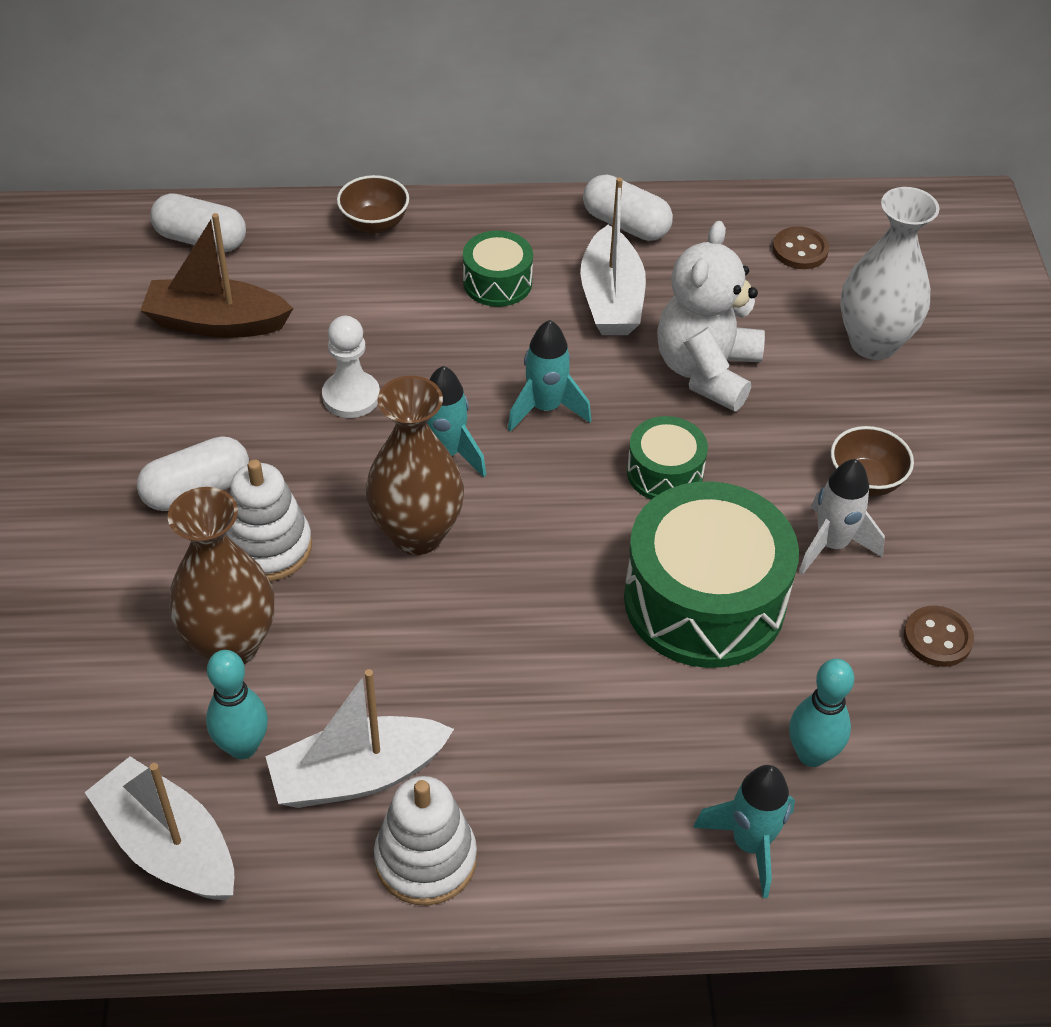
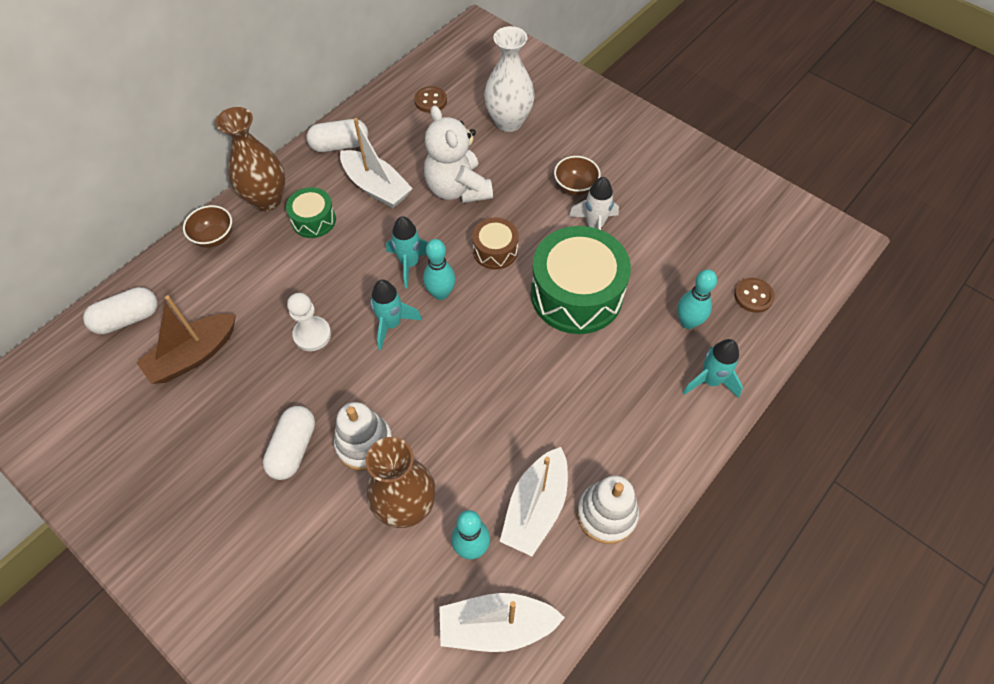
camera: 45 degrees left, 10 degrees up
brown vase [365,376,464,555] -> brown vase moved to [216,107,285,211]
green drum [627,416,708,500] -> brown drum [472,217,519,269]
brown button [904,606,974,667] -> brown button moved to [734,278,775,313]
none -> turquoise bowling pin [423,239,455,300]

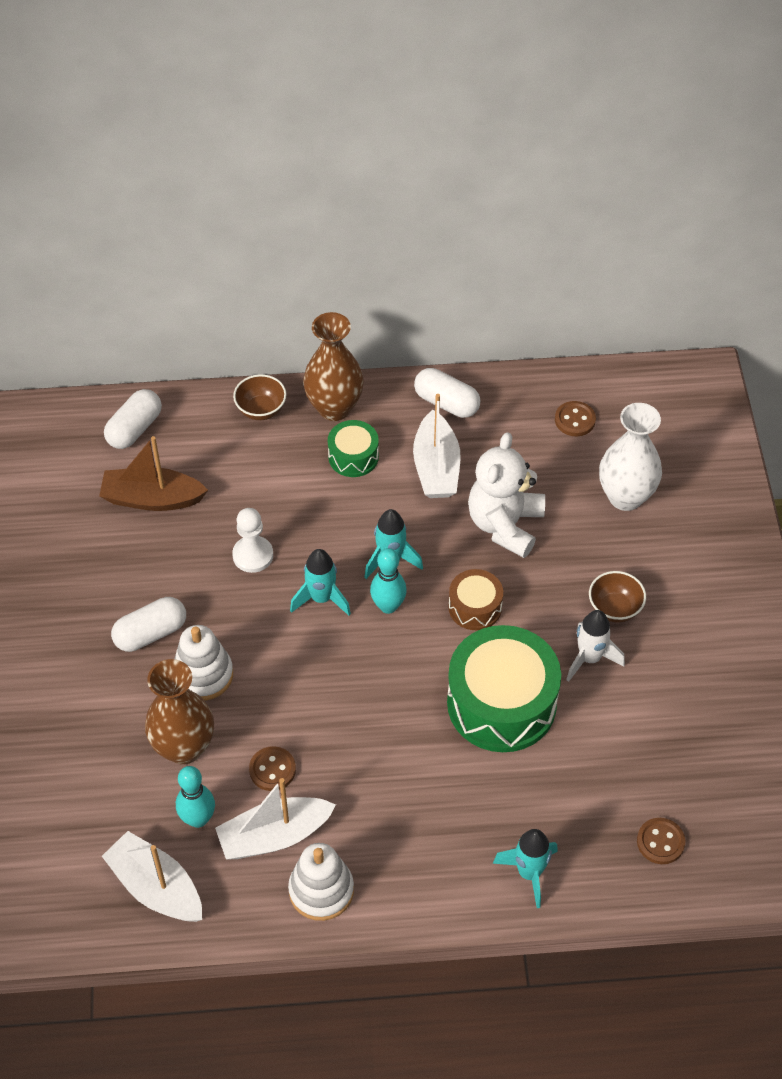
camera: 45 degrees right, 5 degrees down
white capsule [83,287,158,334] -> white capsule turned 75 degrees counterclockwise [104,389,162,449]
turquoise bowling pin [677,269,717,329] -> none
none -> brown button [249,746,296,791]

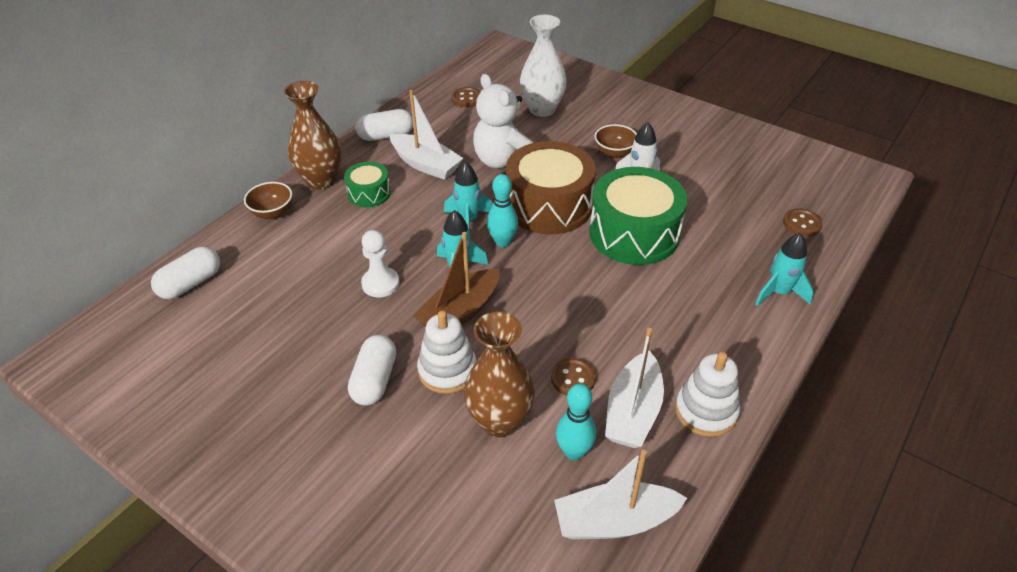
camera: 50 degrees left, 10 degrees down
brown boat [99,436,208,511] -> brown boat moved to [413,232,500,327]
white capsule [104,389,162,449] -> white capsule turned 60 degrees clockwise [151,247,220,299]
brown drum [449,569,503,630] -> brown drum [506,141,596,234], size x1.98

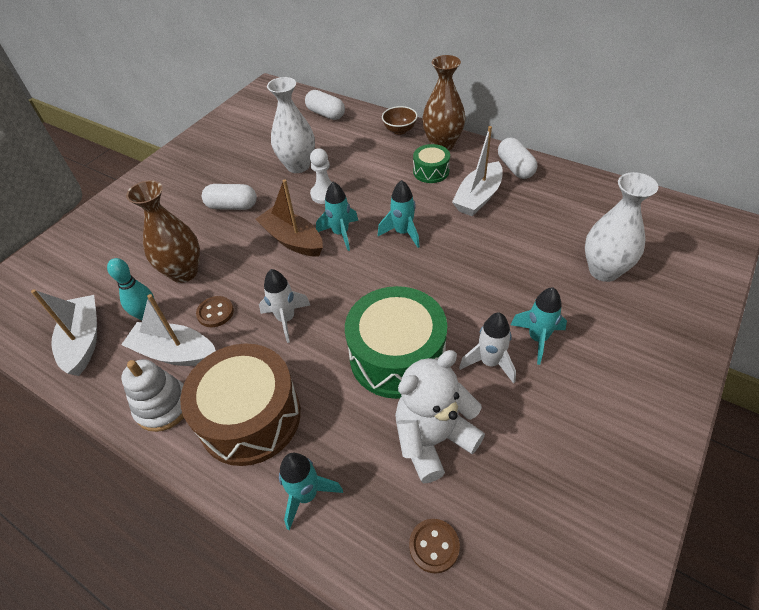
camera: 90 degrees right, 5 degrees up
white stacking toy [417,311,477,394] -> none
brown button [451,87,480,107] -> none
white teddy bear [473,74,533,168] -> white teddy bear moved to [395,350,485,483]
turquoise bowling pin [487,174,518,247] -> none
brown drum [506,141,596,234] -> brown drum moved to [180,343,301,466]
brown bowl [595,124,637,159] -> turquoise rocket [511,287,567,365]
none -> white rocket [259,269,310,343]
none -> white vase [267,77,315,173]

